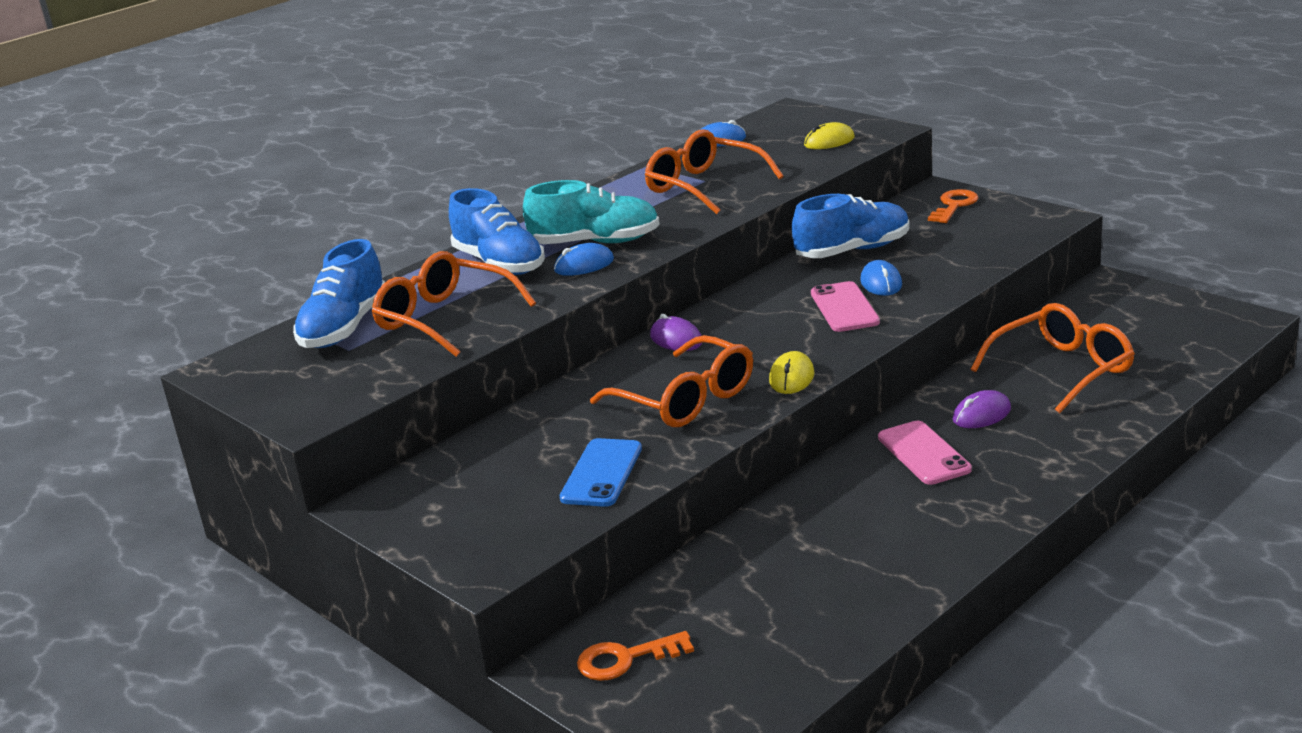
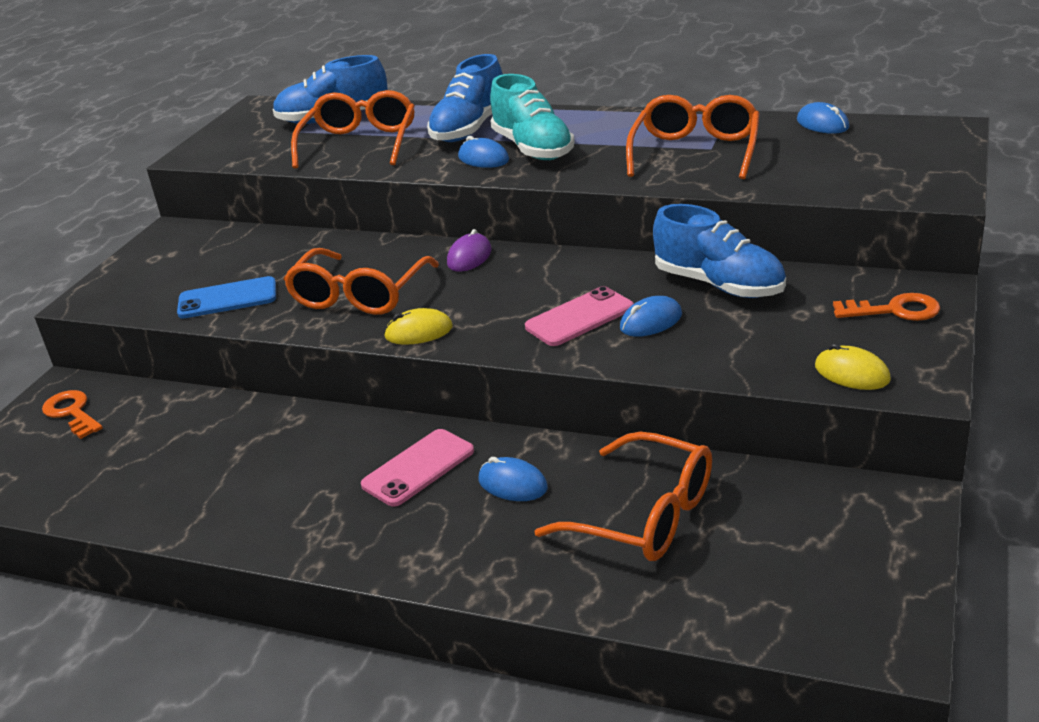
camera: 65 degrees right, 5 degrees up
yellow mouse [804,122,855,149] -> yellow mouse moved to [815,343,891,390]
purple mouse [953,390,1011,428] -> blue mouse [479,457,548,501]

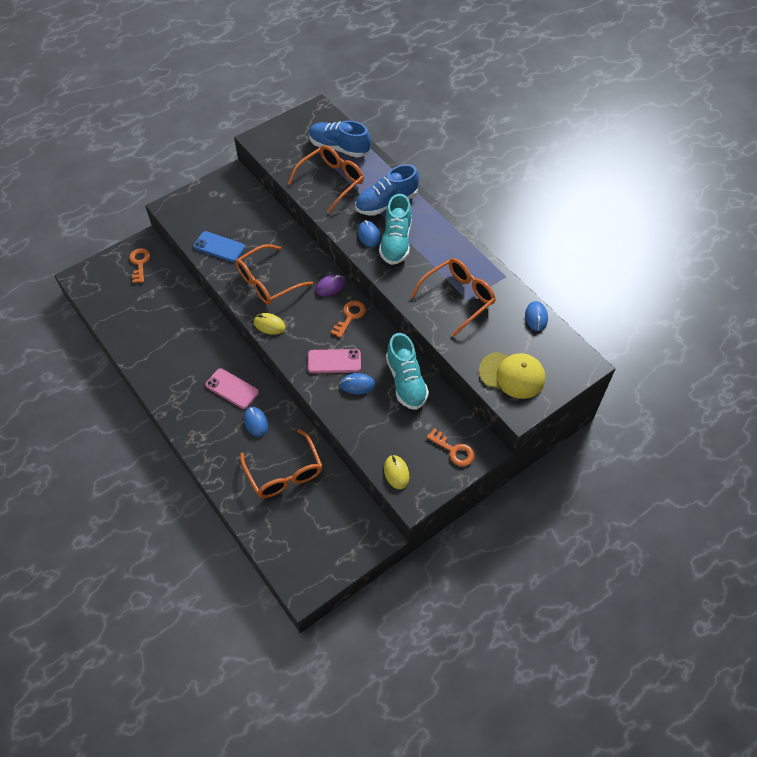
camera: 30 degrees right, 25 degrees up
pink phone [361,429,474,507] -> pink phone turned 45 degrees clockwise [205,368,259,409]
blue shoe [653,204,786,298] -> turquoise shoe [386,333,429,410]
none -> orange key [331,300,366,338]
none -> yellow cap [479,352,545,399]

